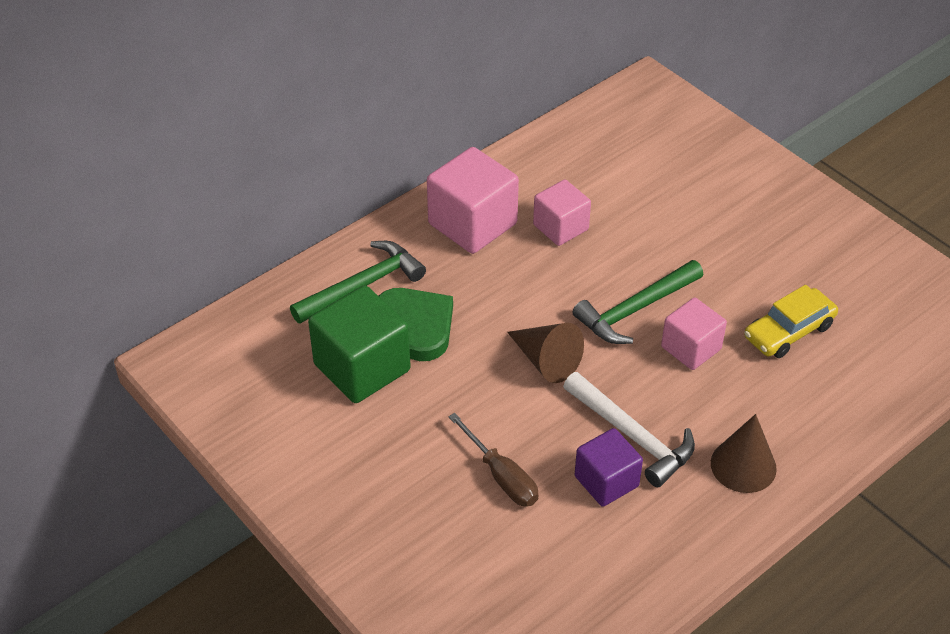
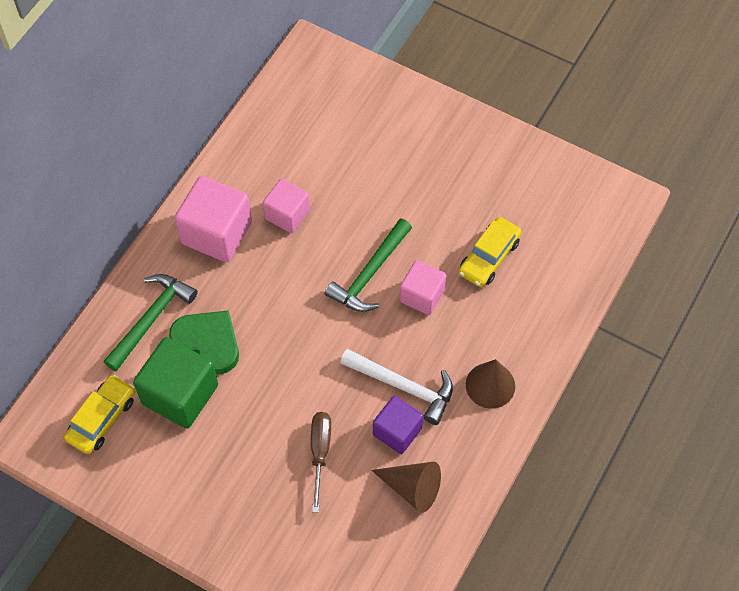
camera: 20 degrees left, 15 degrees up
brown screwdriver [448,413,539,507] -> brown screwdriver turned 120 degrees counterclockwise [311,412,331,513]
brown cone [507,323,584,383] -> brown cone moved to [371,462,441,513]
none -> yellow car [64,375,135,454]

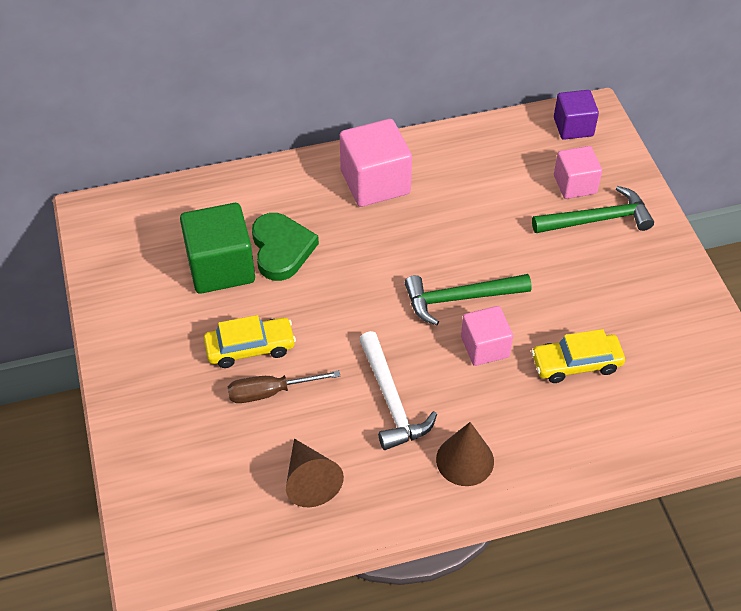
camera: 45 degrees right, 10 degrees down
yellow car [64,375,135,454] -> yellow car moved to [204,315,296,368]
green hammer [104,274,198,371] -> green hammer moved to [532,186,654,233]
pink cube [263,179,310,233] -> pink cube moved to [554,146,602,199]
brown screwdriver [311,412,331,513] -> brown screwdriver turned 150 degrees counterclockwise [228,370,340,403]
purple cube [373,396,423,454] -> purple cube moved to [554,90,599,140]

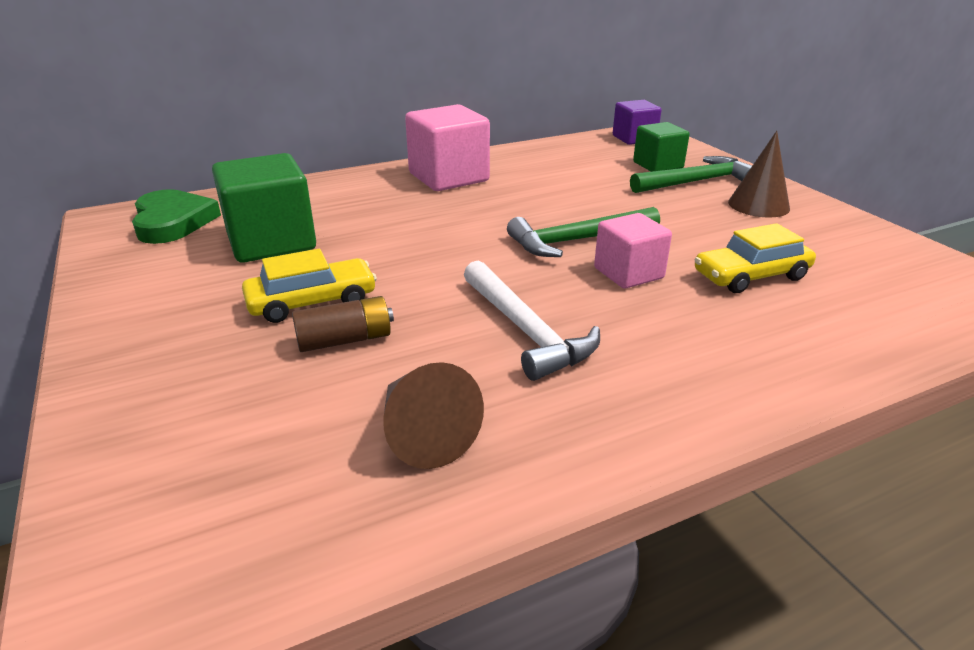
camera: 10 degrees left, 20 degrees down
brown screwdriver [228,370,340,403] -> brown battery [292,296,394,352]
green heart [252,213,319,281] -> green heart moved to [132,189,221,244]
brown cone [436,422,494,486] -> brown cone moved to [728,131,790,218]
pink cube [554,146,602,199] -> green cube [633,122,690,172]

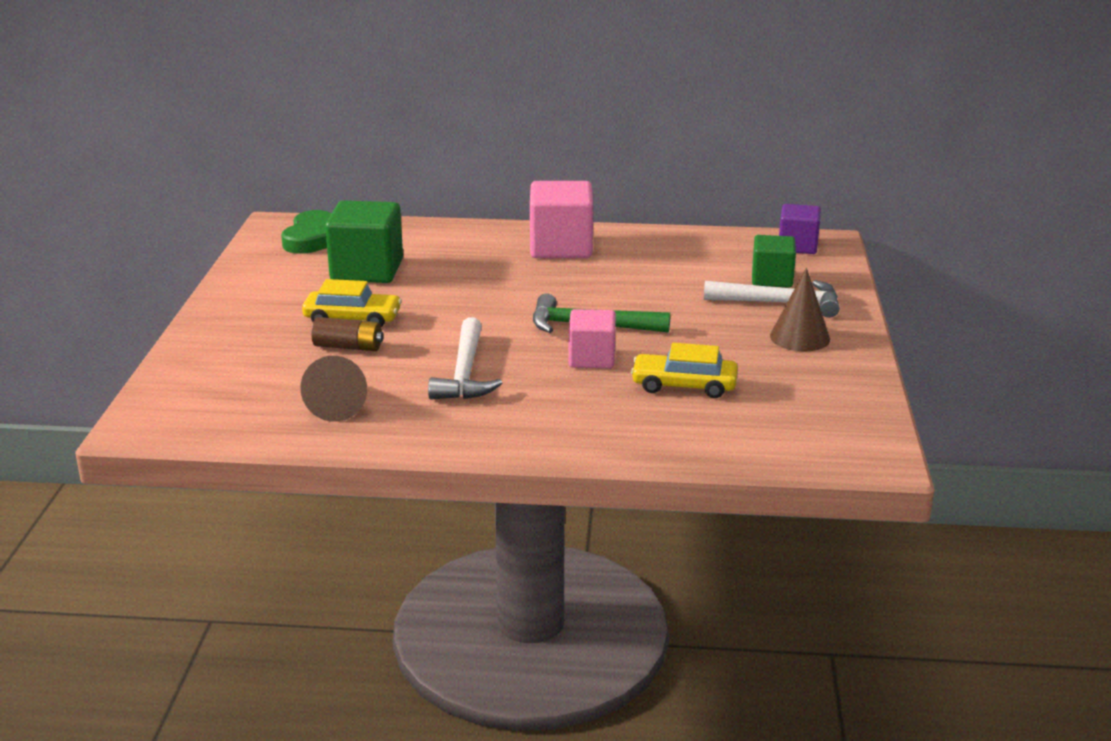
camera: 30 degrees right, 5 degrees down
green hammer [630,156,752,193] -> white hammer [704,280,840,318]

